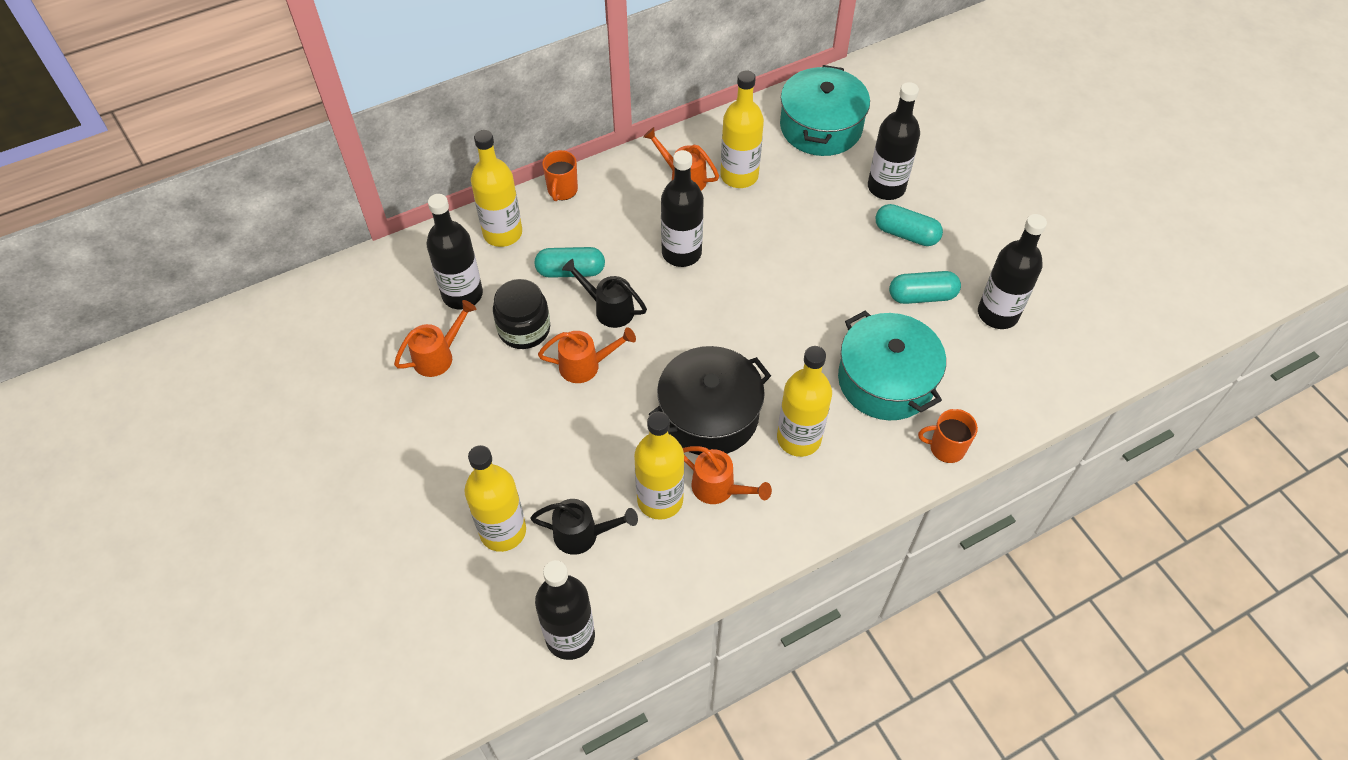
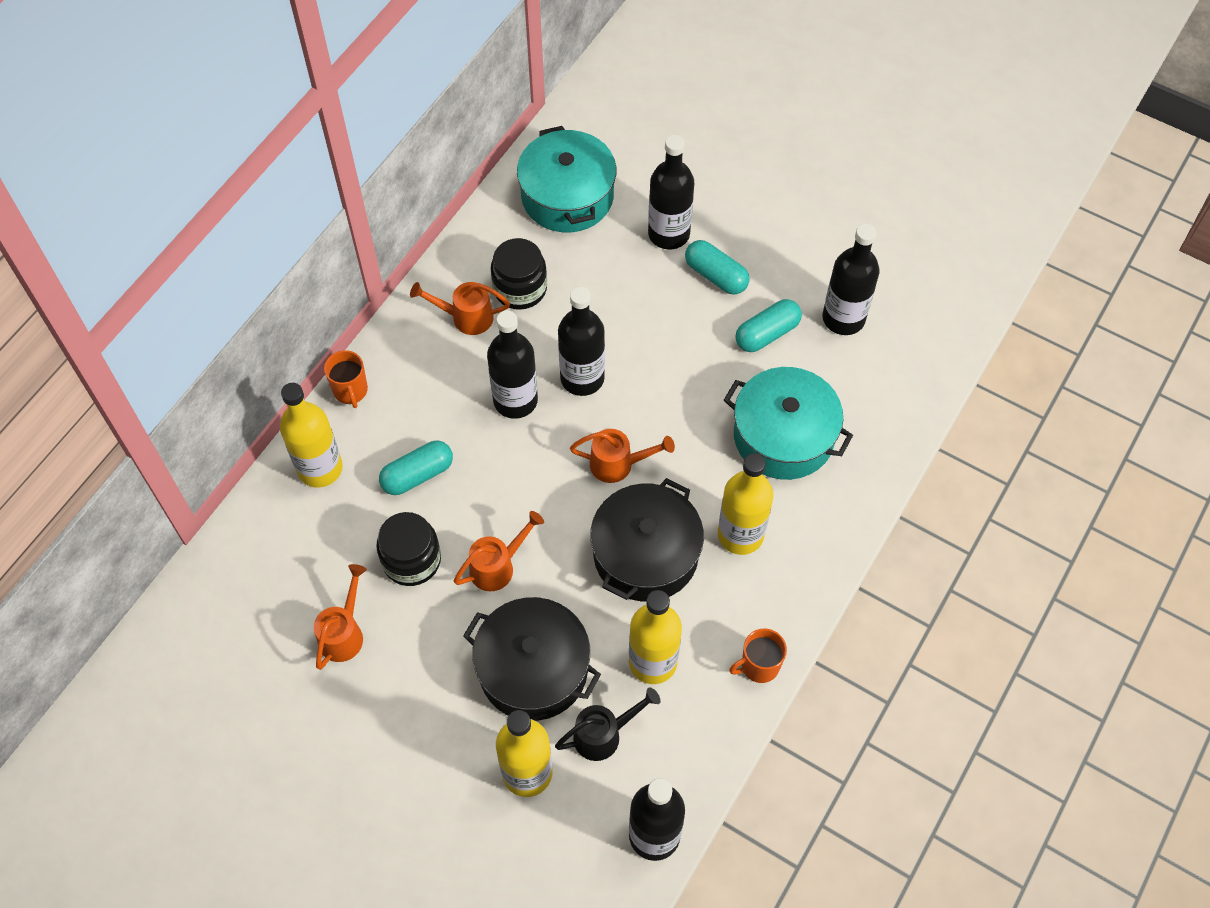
camera: 30 degrees left, 5 degrees up
black bottle [426,194,483,309] -> black bottle moved to [558,287,605,396]
black watering can [562,259,647,328] -> none
orange watering can [683,446,772,504] -> orange watering can moved to [570,429,675,483]
yellow bottle [720,70,764,188] -> black jar [491,238,547,310]
turquoise capsule [875,204,943,246] -> turquoise capsule turned 45 degrees clockwise [685,240,749,294]
orange mug [918,409,978,463] -> orange mug moved to [729,628,787,683]
none -> black pot [463,597,601,721]

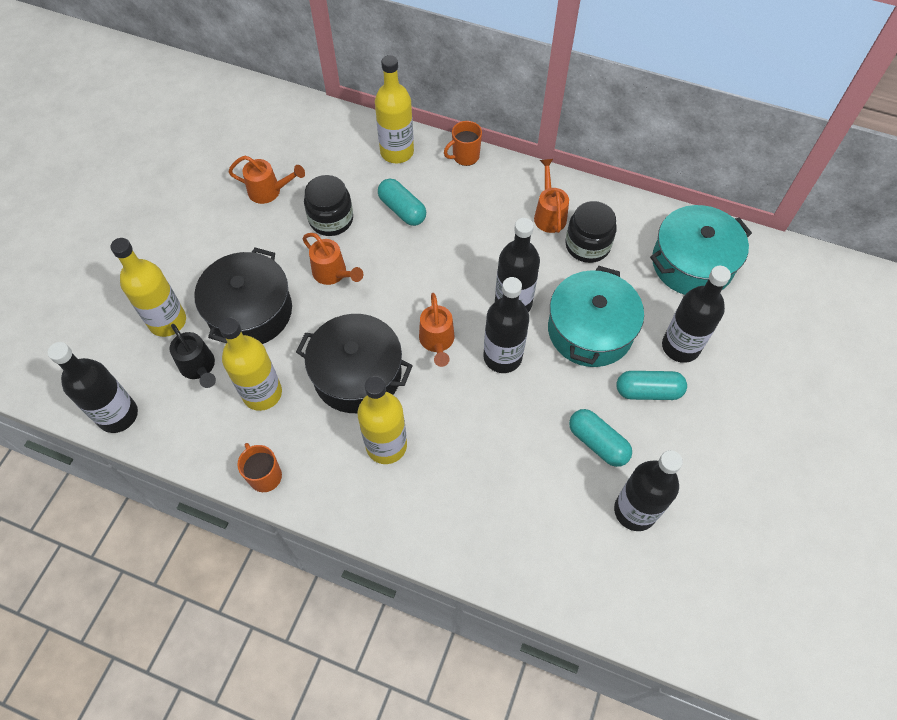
camera: 80 degrees right, 0 degrees up
black bottle [487,310,538,419] -> black bottle moved to [483,277,529,373]
turquoise capsule [685,240,749,294] -> turquoise capsule turned 60 degrees clockwise [616,371,687,400]
turquoise pot [724,367,853,480] -> turquoise pot moved to [548,266,644,367]

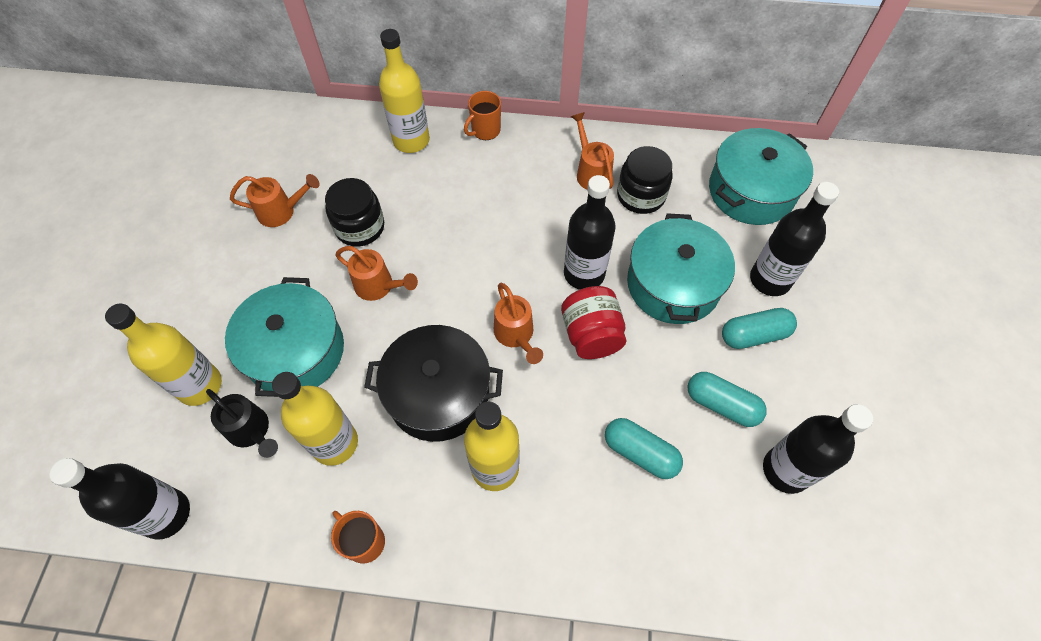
camera: 15 degrees left, 0 degrees up
black pot [194,248,292,344] -> turquoise pot [225,277,344,397]
turquoise capsule [378,178,426,226] -> turquoise capsule moved to [605,418,683,479]
black bottle [483,277,529,373] -> red jar [561,286,627,359]

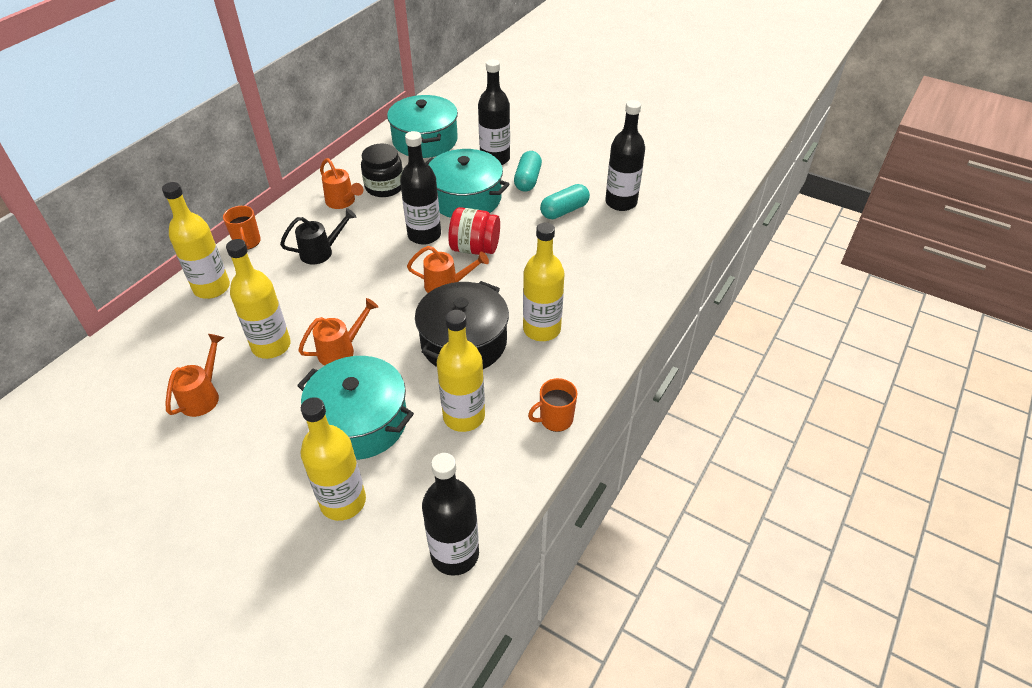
camera: 65 degrees left, 15 degrees down
black watering can [206,389,278,458] -> black watering can moved to [280,208,356,265]
black jar [325,178,384,247] -> yellow bottle [226,239,291,359]
orange watering can [571,112,614,190] -> orange watering can turned 135 degrees counterclockwise [320,158,363,209]
turquoise capsule [605,418,683,479] -> none

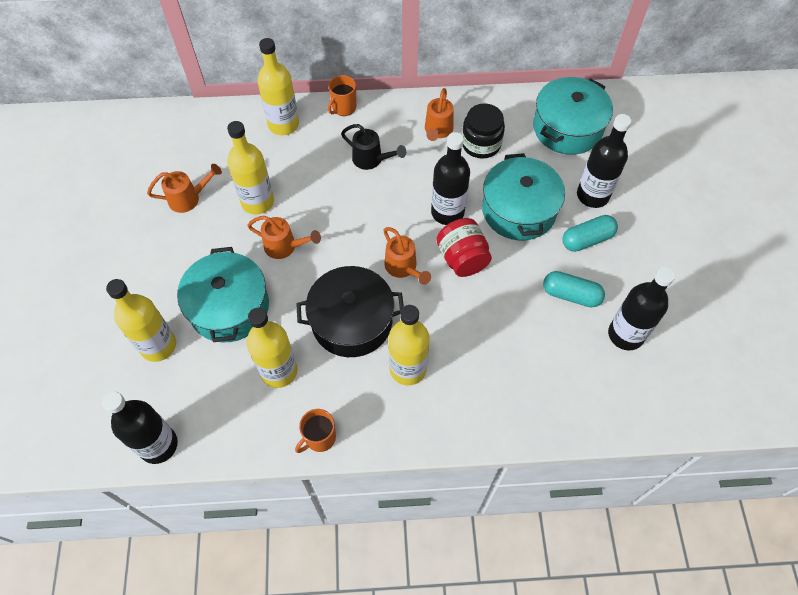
camera: 55 degrees right, 15 degrees up
orange mug [528,378,577,432] -> orange mug turned 75 degrees counterclockwise [295,409,336,453]

